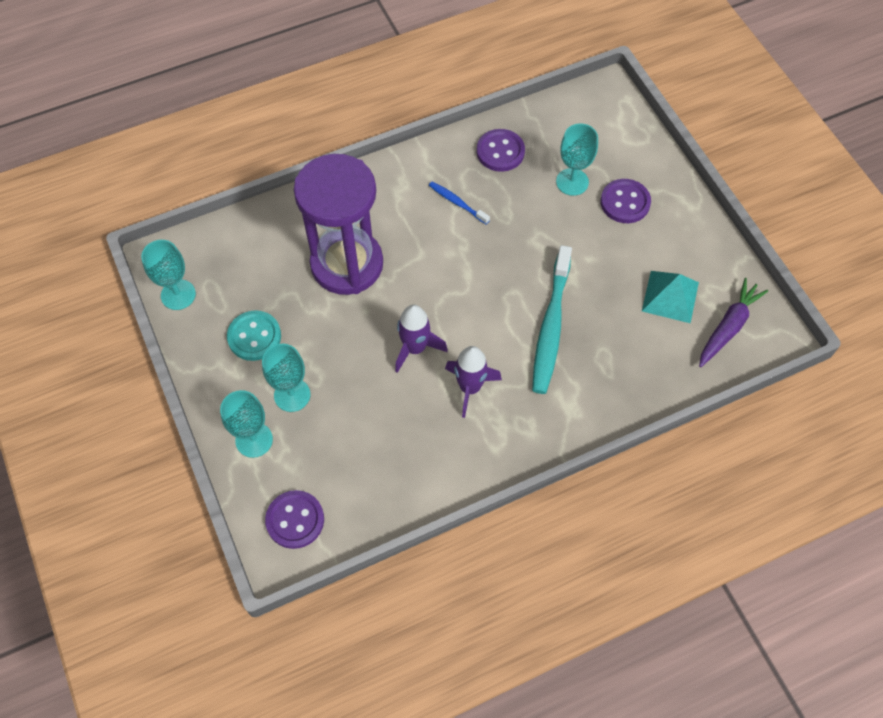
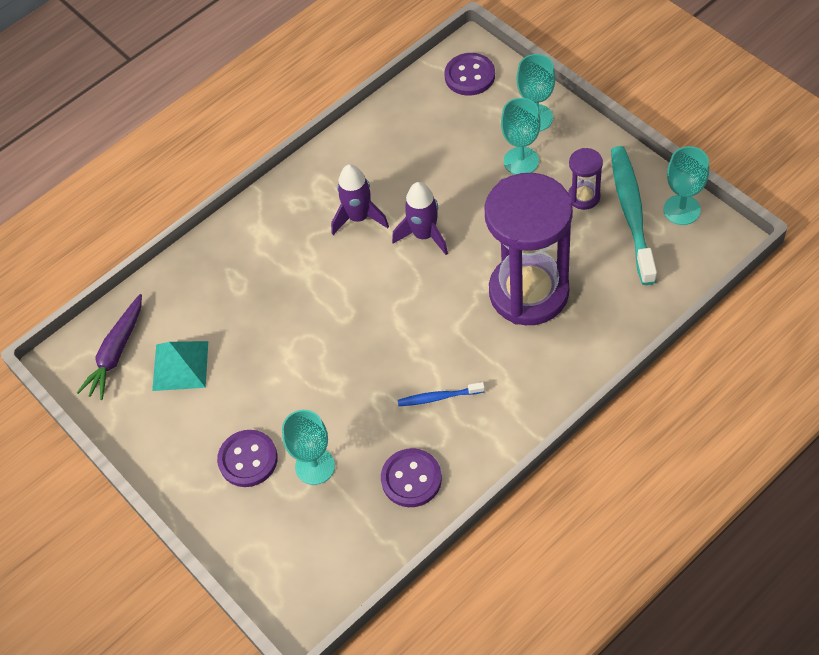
camera: 170 degrees right, 5 degrees down
turquoise button [227,310,281,361] -> purple hourglass [568,148,603,210]
blue toothbrush [429,181,490,225] -> blue toothbrush turned 150 degrees clockwise [398,382,485,406]
turquoise toothbrush [532,245,572,394] -> turquoise toothbrush moved to [611,146,657,285]

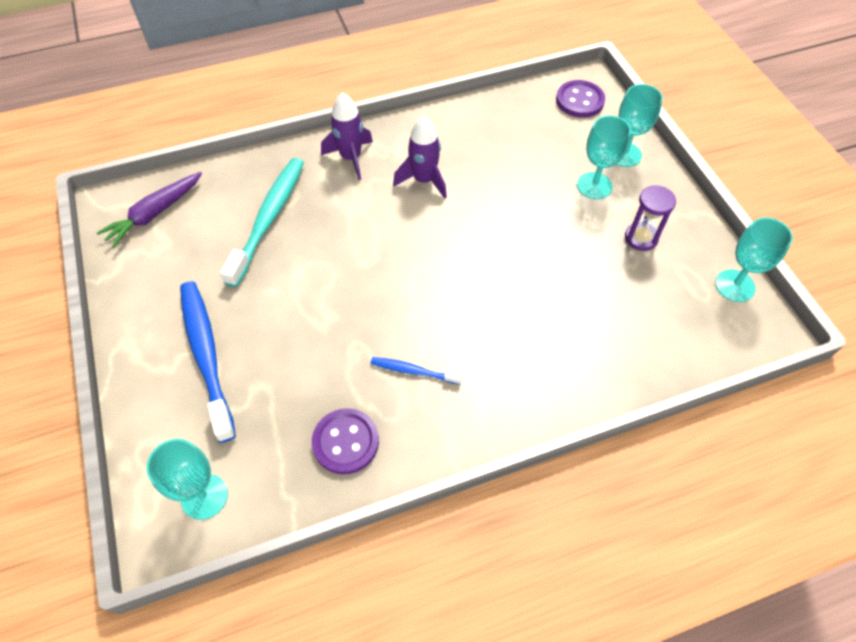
camera: 15 degrees right, 0 degrees up
turquoise pyramid [152,341,208,391] -> none
purple button [217,430,278,487] -> blue toothbrush [180,281,236,443]
turquoise goblet [282,410,335,485] -> turquoise goblet moved to [146,439,228,520]
purple rocket [392,182,448,255] -> purple rocket moved to [321,92,373,180]
purple hourglass [485,173,573,325] -> none
turquoise toothbrush [611,146,657,285] -> turquoise toothbrush moved to [220,158,304,287]

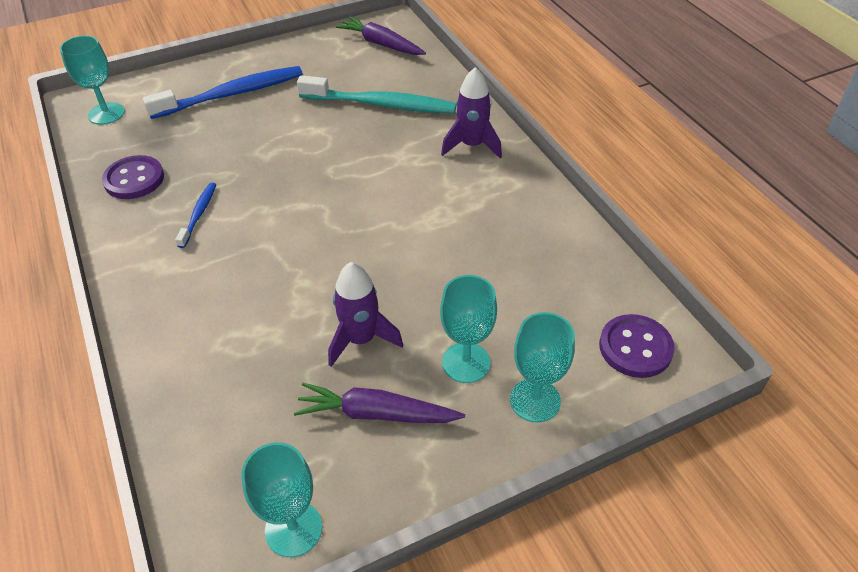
camera: 85 degrees right, 10 degrees down
purple rocket [393,116,447,199] -> purple rocket moved to [328,262,403,367]
purple hourglass [625,185,676,251] -> purple carrot [294,383,465,423]

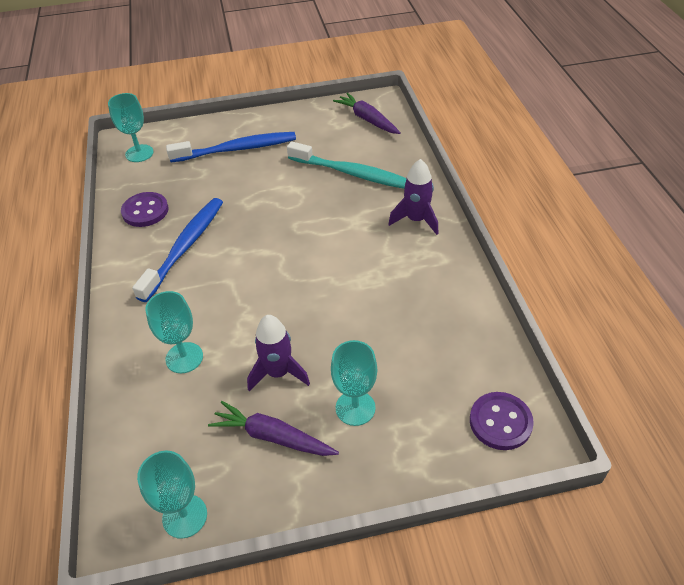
camera: 15 degrees right, 0 degrees up
blue toothbrush [175,183,216,248] -> blue toothbrush [132,198,223,302], size x2.03
turquoise goblet [510,312,575,423] -> turquoise goblet moved to [145,291,203,373]

